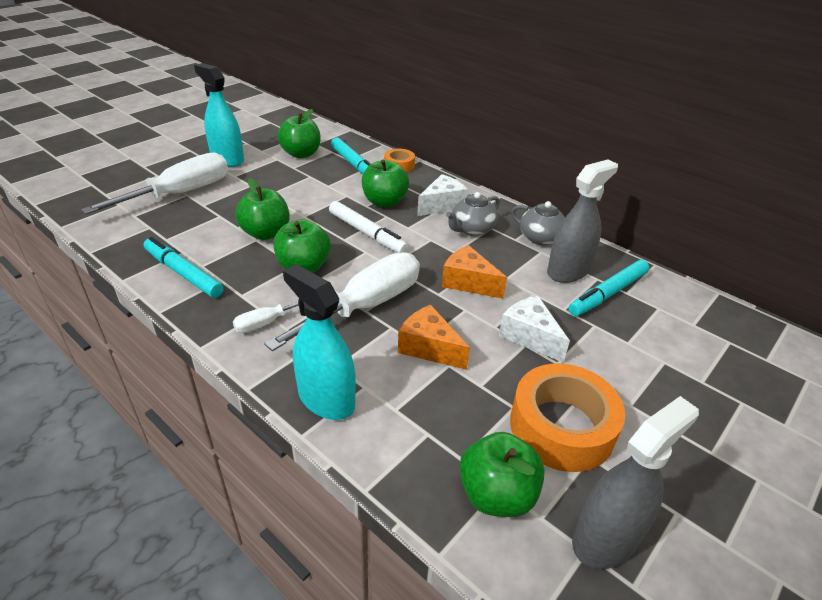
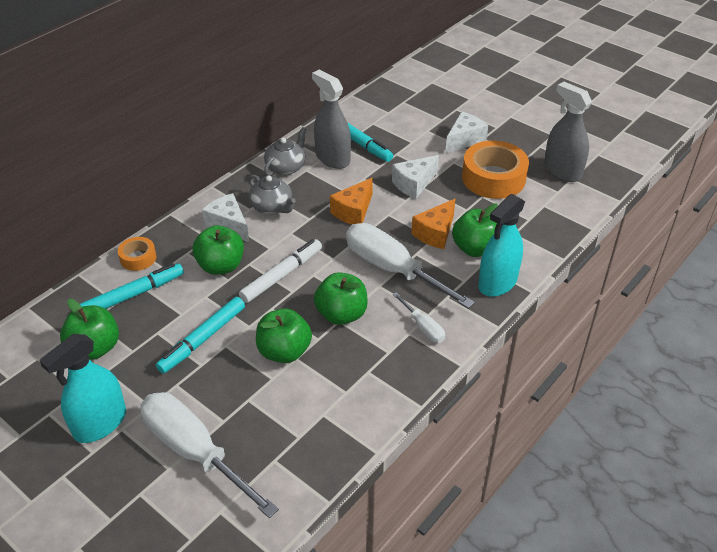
camera: 90 degrees left, 5 degrees up
turquoise marker [144,237,224,298] -> turquoise marker moved to [156,297,245,374]
green apple [459,432,545,517] -> green apple moved to [452,203,498,257]
none -> white cheese [445,112,488,153]

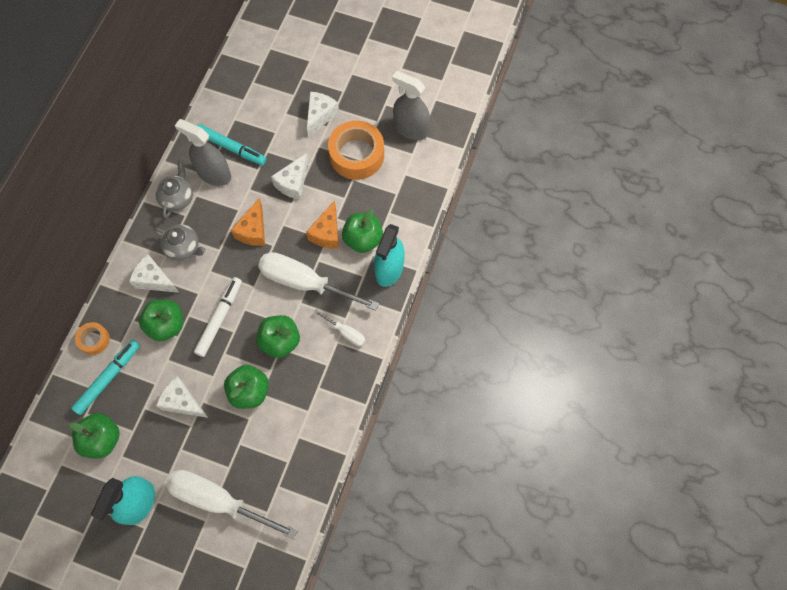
camera: 20 degrees left, 25 degrees up
turquoise marker [156,297,245,374] -> white cheese [156,376,208,418]

